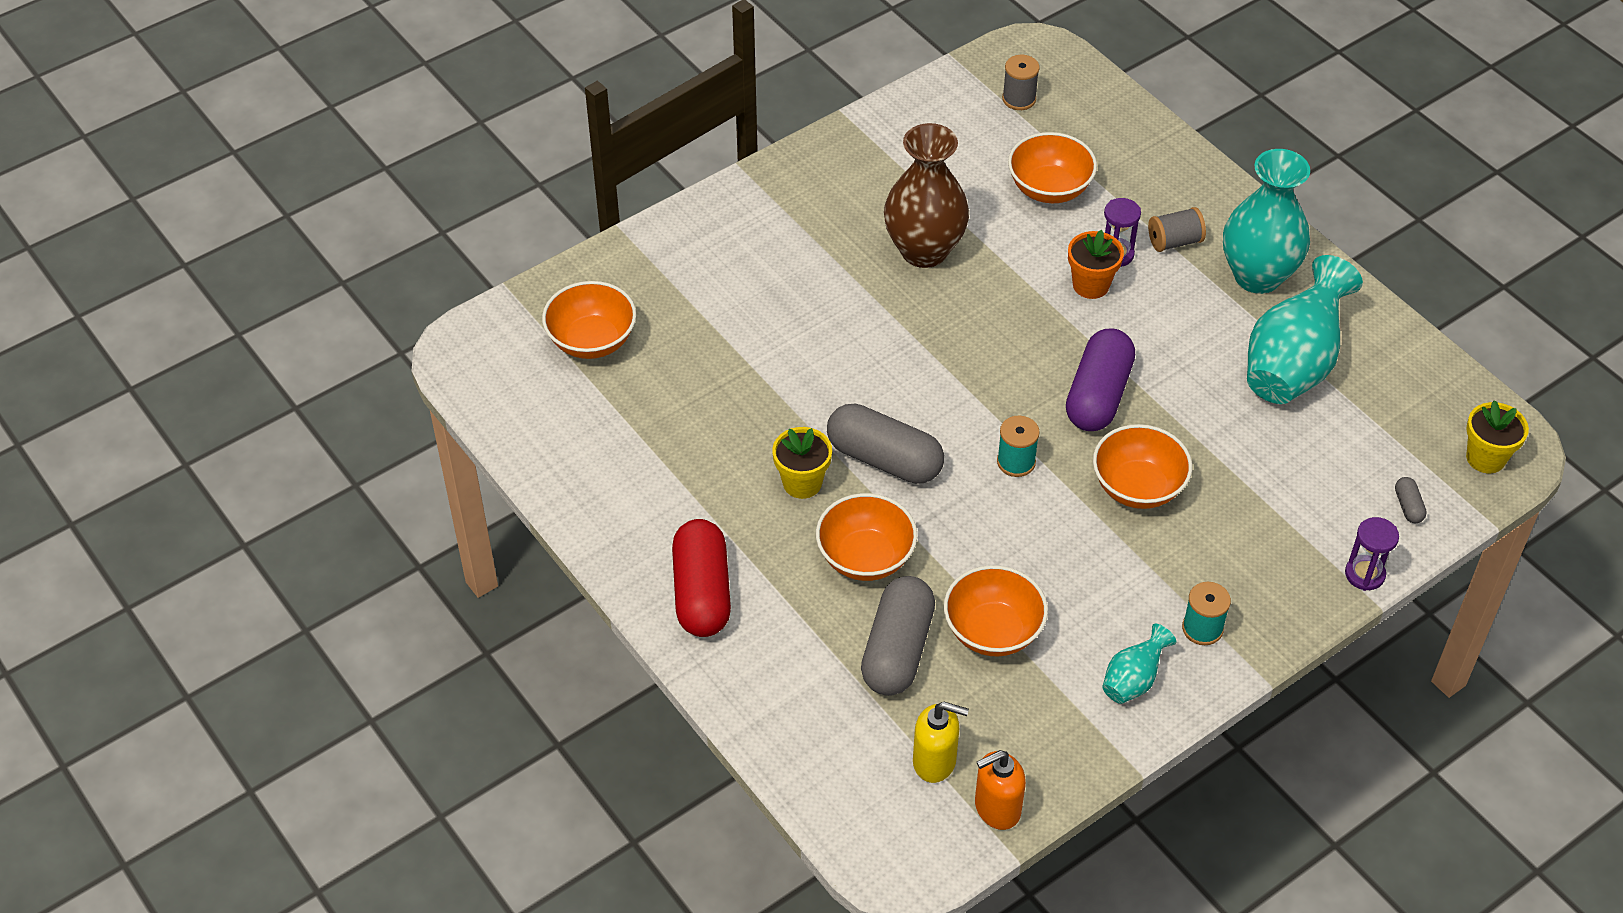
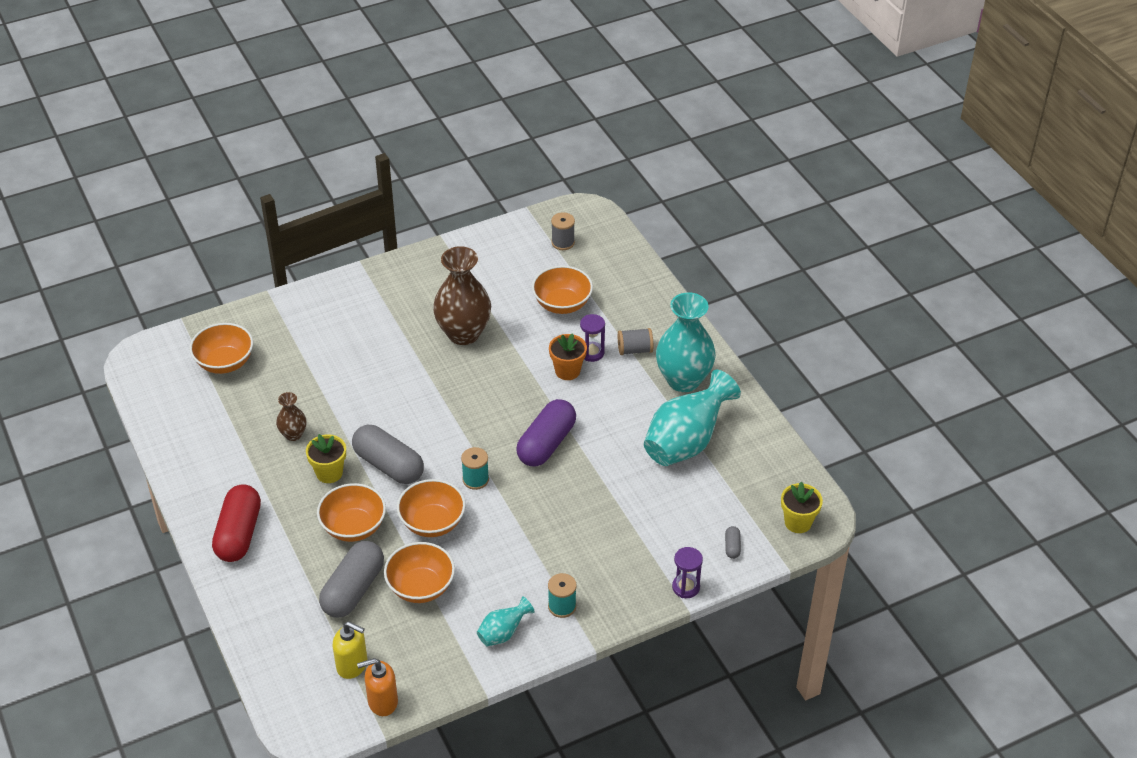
camera: 10 degrees right, 5 degrees down
orange bowl [1093,424,1192,509] -> orange bowl moved to [397,479,466,537]
none -> brown vase [276,392,306,441]

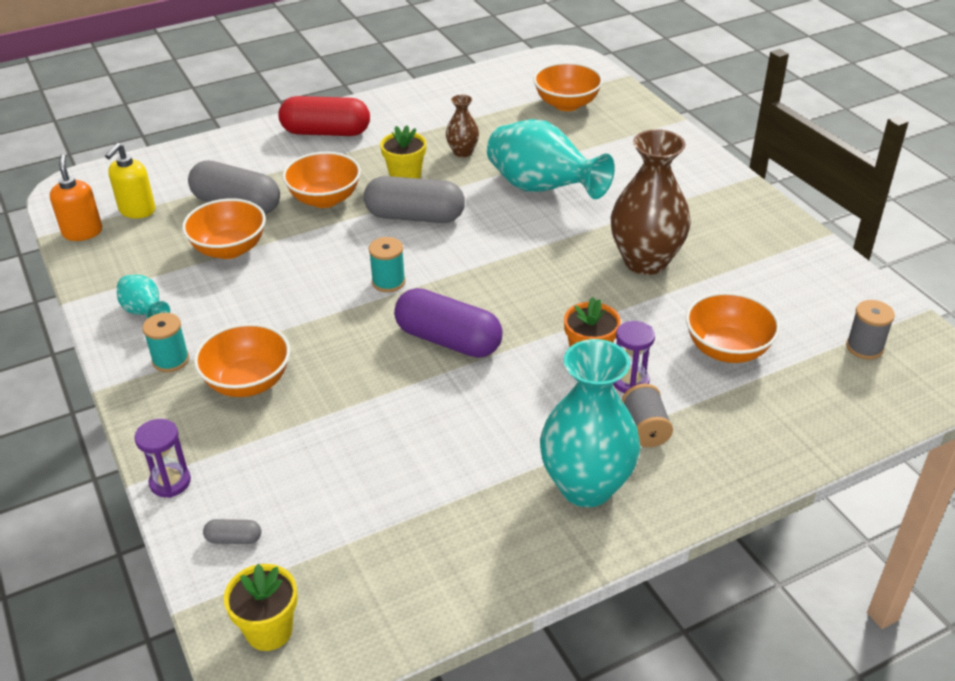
camera: 90 degrees right, 5 degrees down
grey capsule [352,425,424,484] -> grey capsule turned 60 degrees clockwise [364,176,465,223]
orange bowl [397,479,466,537] -> orange bowl moved to [194,323,290,397]
turquoise vase [644,370,741,466] -> turquoise vase moved to [487,119,615,199]

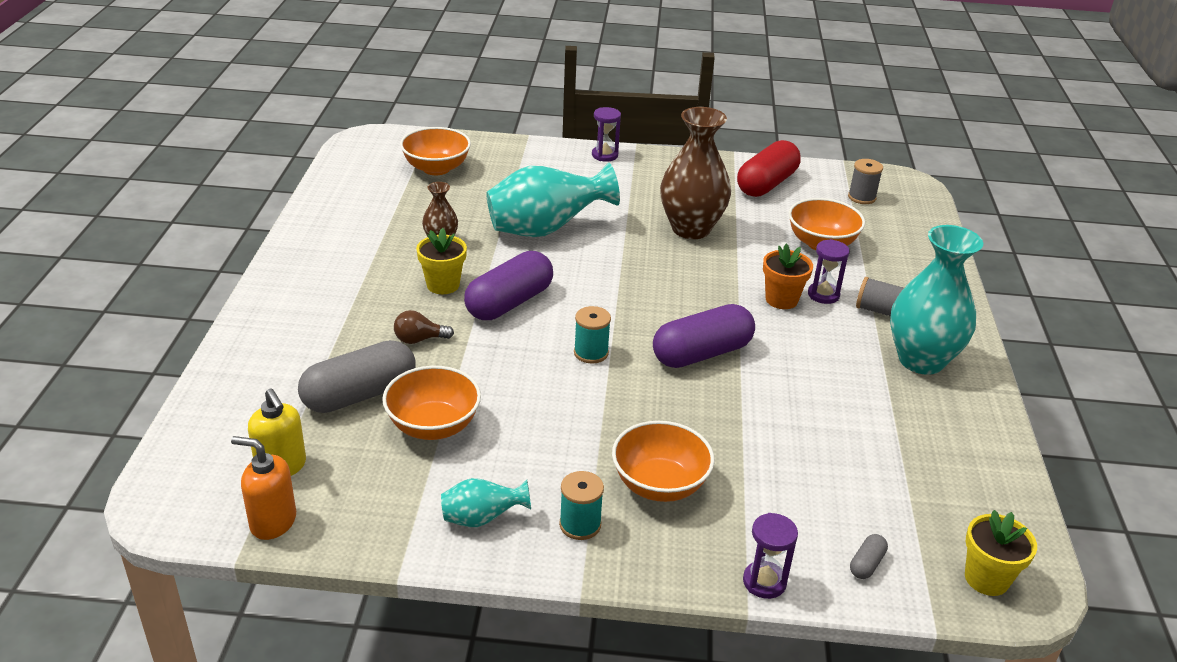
camera: 60 degrees left, 5 degrees down
red capsule [278,96,370,136] -> red capsule moved to [737,140,801,197]
orange bowl [282,152,361,208] -> brown light bulb [394,310,454,344]
grey capsule [364,176,465,223] -> purple capsule [464,251,553,320]
none -> purple hourglass [592,107,621,162]

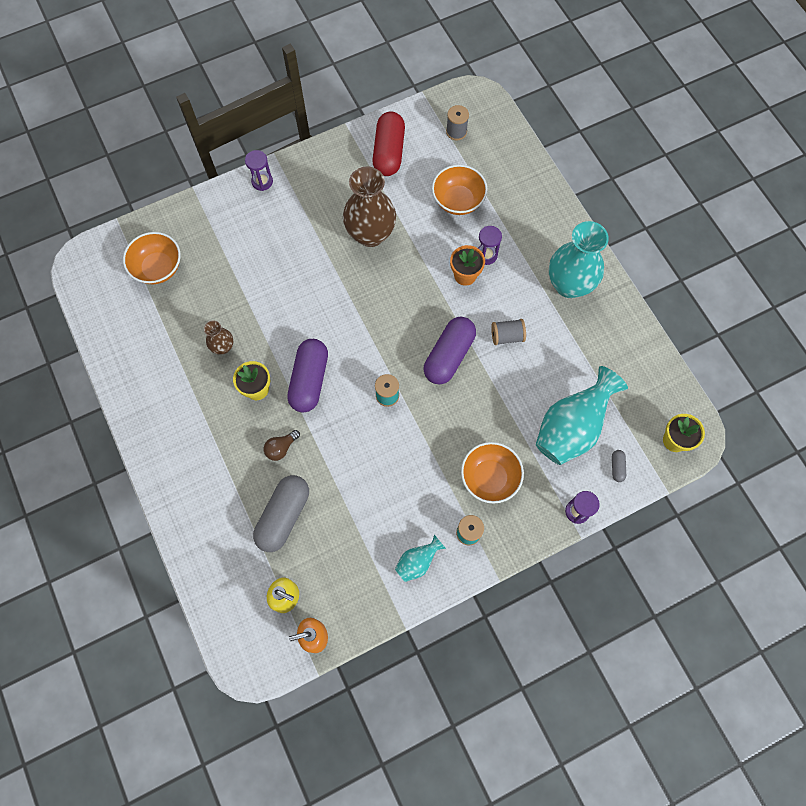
camera: 30 degrees left, 35 degrees up
orange bowl [382,366,481,440] -> none
turquoise vase [486,163,620,237] -> turquoise vase moved to [536,366,628,465]
grey spool [856,277,905,316] -> grey spool moved to [491,319,526,345]

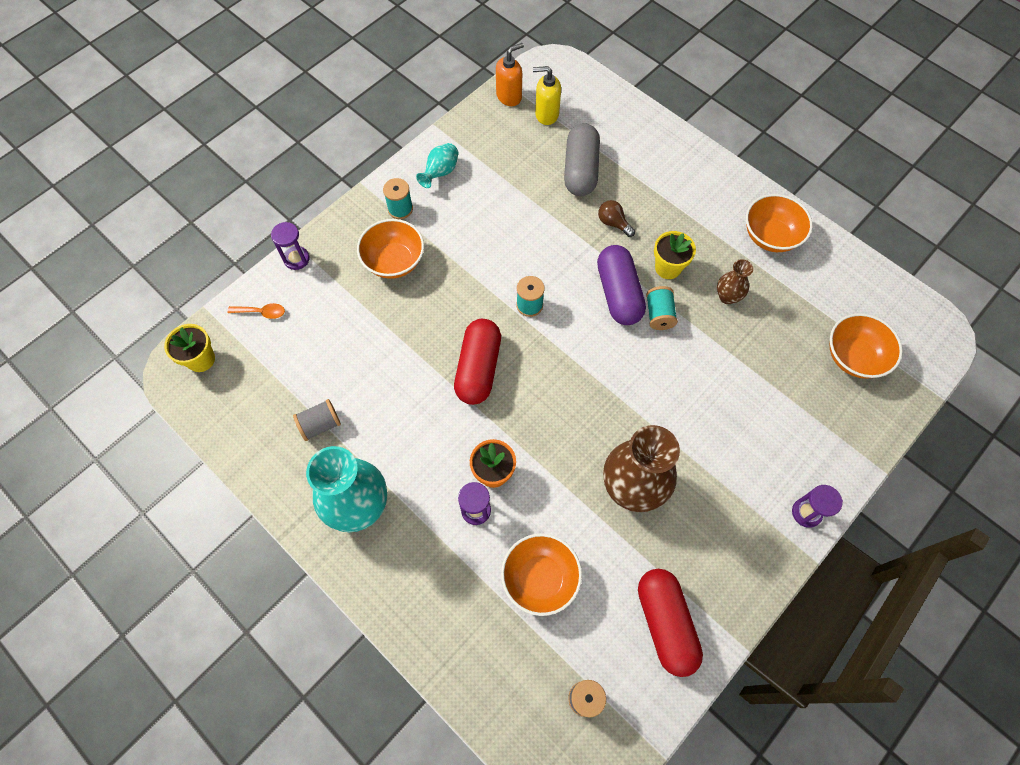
camera: 160 degrees right, 5 degrees down
brown light bulb [264,430,300,461] -> brown light bulb turned 75 degrees counterclockwise [598,200,635,237]
purple capsule [424,317,476,385] -> red capsule [454,319,501,405]
grey spool [491,319,526,345] -> grey spool moved to [293,399,341,441]
turquoise vase [536,366,628,465] -> none
grey capsule [612,450,626,482] -> orange spoon [227,303,285,319]
none -> turquoise spool [646,286,678,330]
none -> orange bowl [746,194,813,252]

